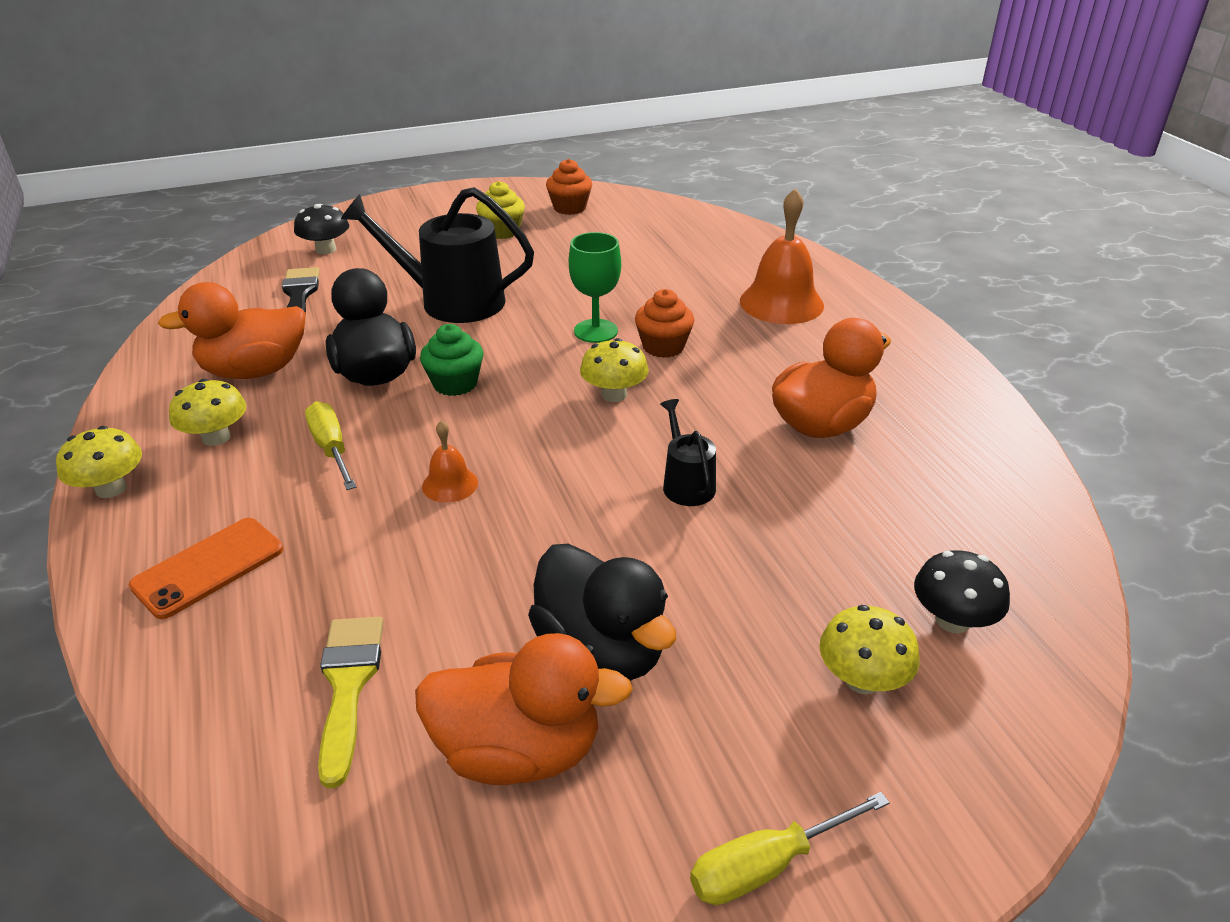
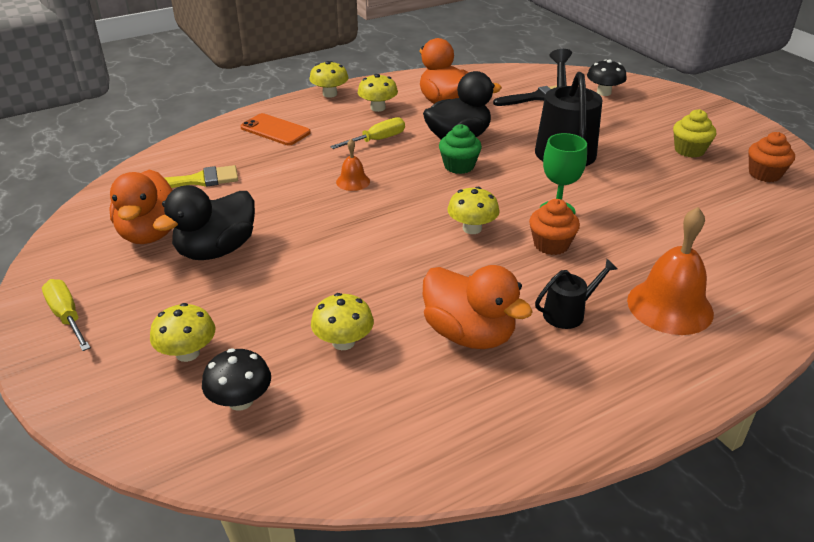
camera: 80 degrees right, 0 degrees up
black watering can [660,399,716,506] -> black watering can moved to [535,259,618,329]
none -> yellow mushroom [311,293,374,350]

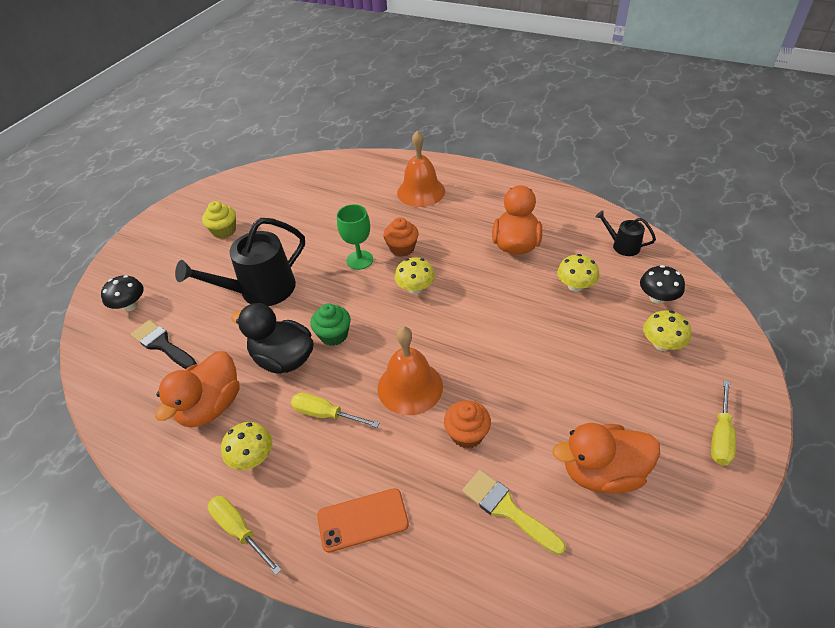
camera: 120 degrees left, 10 degrees up
orange duck [109,170,173,244] -> orange duck turned 150 degrees counterclockwise [553,423,660,494]
black duck [153,185,255,260] -> none
orange phone [241,113,311,145] -> orange phone turned 75 degrees clockwise [317,488,409,553]
yellow mushroom [309,61,348,98] -> yellow screwdriver [208,496,282,575]
orange bell [336,139,370,191] -> orange bell [377,326,443,415], size x1.97
black watering can [535,259,618,329] -> black watering can moved to [595,210,656,256]
orange cupcake [749,132,795,182] -> orange cupcake moved to [444,400,491,449]

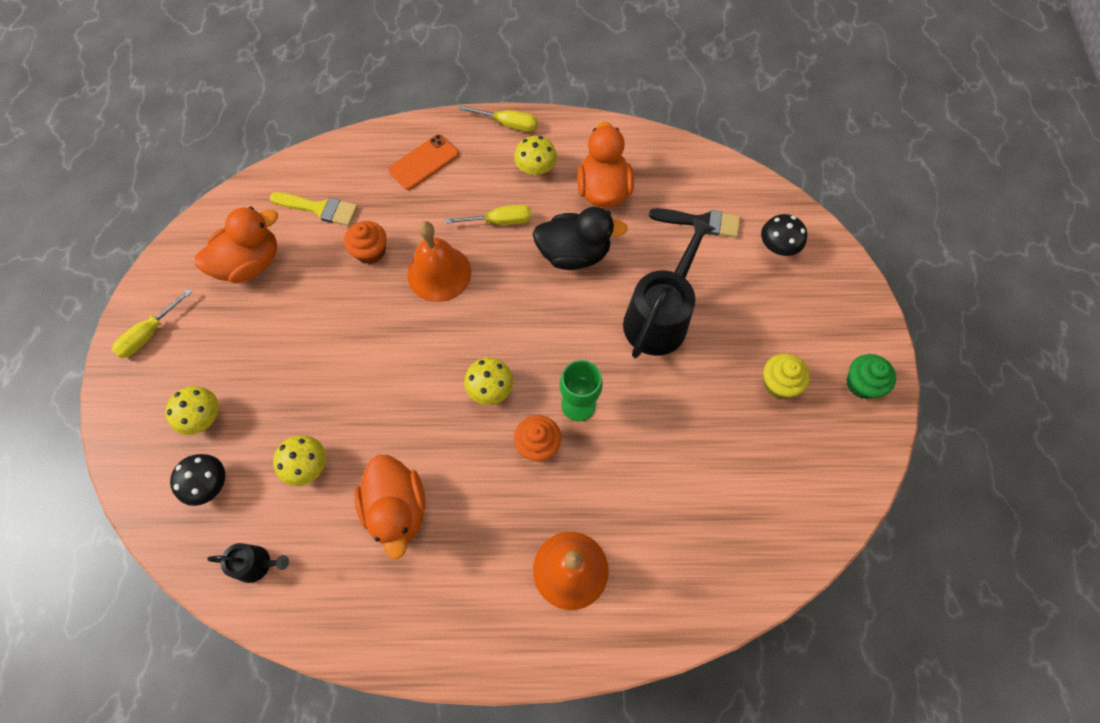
camera: 150 degrees right, 20 degrees up
green cupcake [310,303,351,346] -> green cupcake moved to [846,354,896,399]
yellow screwdriver [711,380,736,465] -> yellow screwdriver turned 135 degrees counterclockwise [112,289,192,358]

